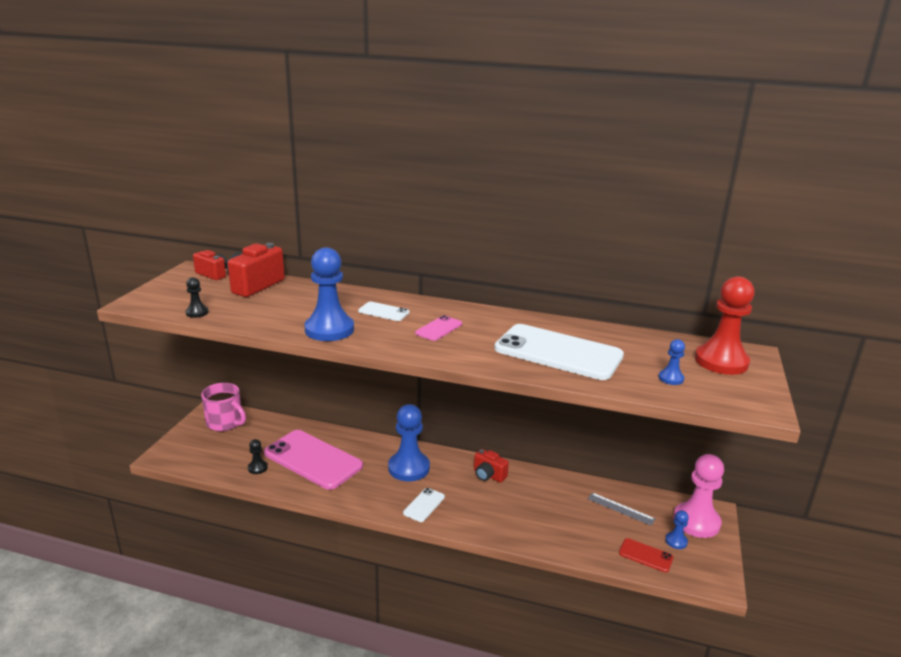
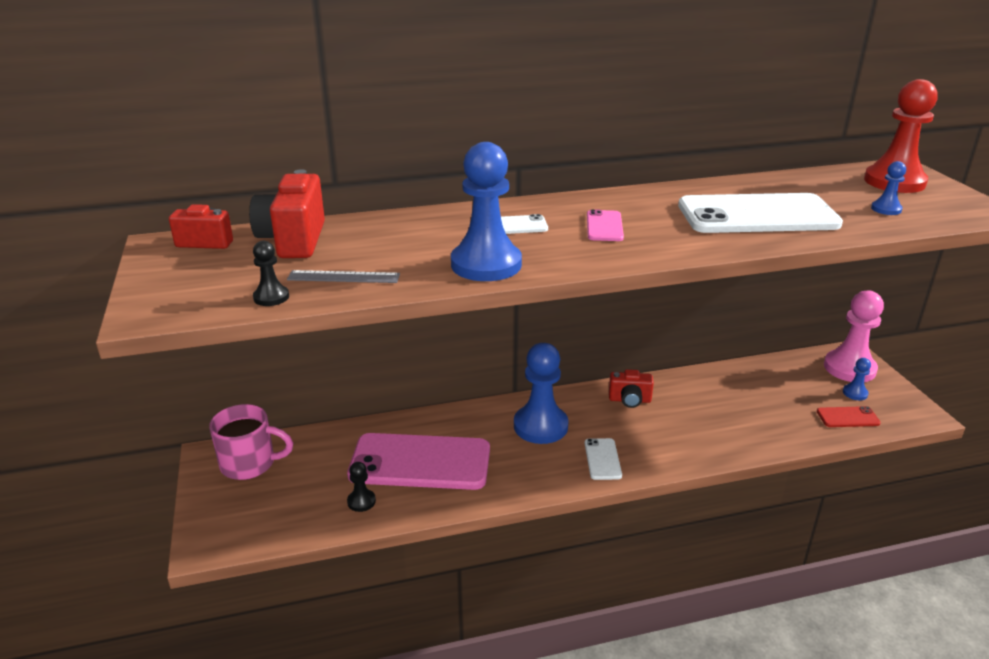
camera: 30 degrees left, 5 degrees up
grey ruler [588,493,655,526] -> grey ruler moved to [287,270,400,283]

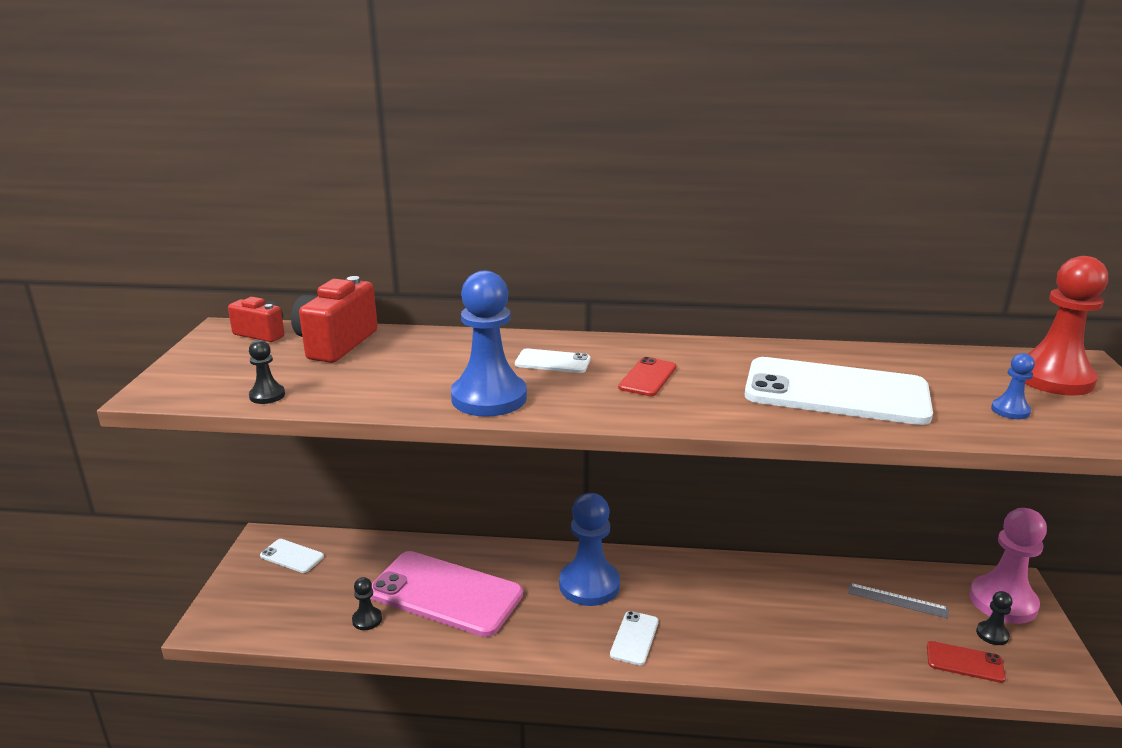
camera: 20 degrees right, 5 degrees down
pink mug [209,404,293,480] -> white phone [260,539,324,573]
grey ruler [287,270,400,283] -> grey ruler moved to [848,583,949,619]
pink phone [587,209,624,241] -> red phone [618,357,676,396]
red camera [609,369,654,408] -> none
blue pawn [843,358,871,400] -> black pawn [976,591,1012,645]

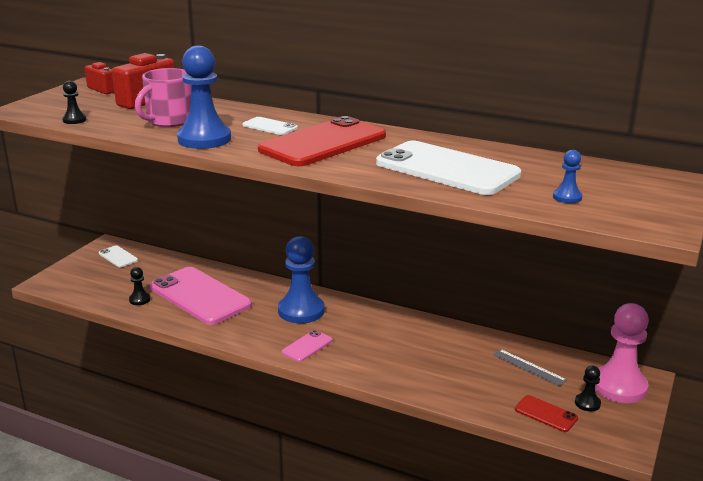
camera: 20 degrees right, 0 degrees up
white phone [610,611,659,665] -> pink phone [282,330,332,362]
red phone [618,357,676,396] -> red phone [258,116,386,166], size x2.27
red pawn [1025,256,1108,396] -> none
none -> pink mug [135,68,191,127]

